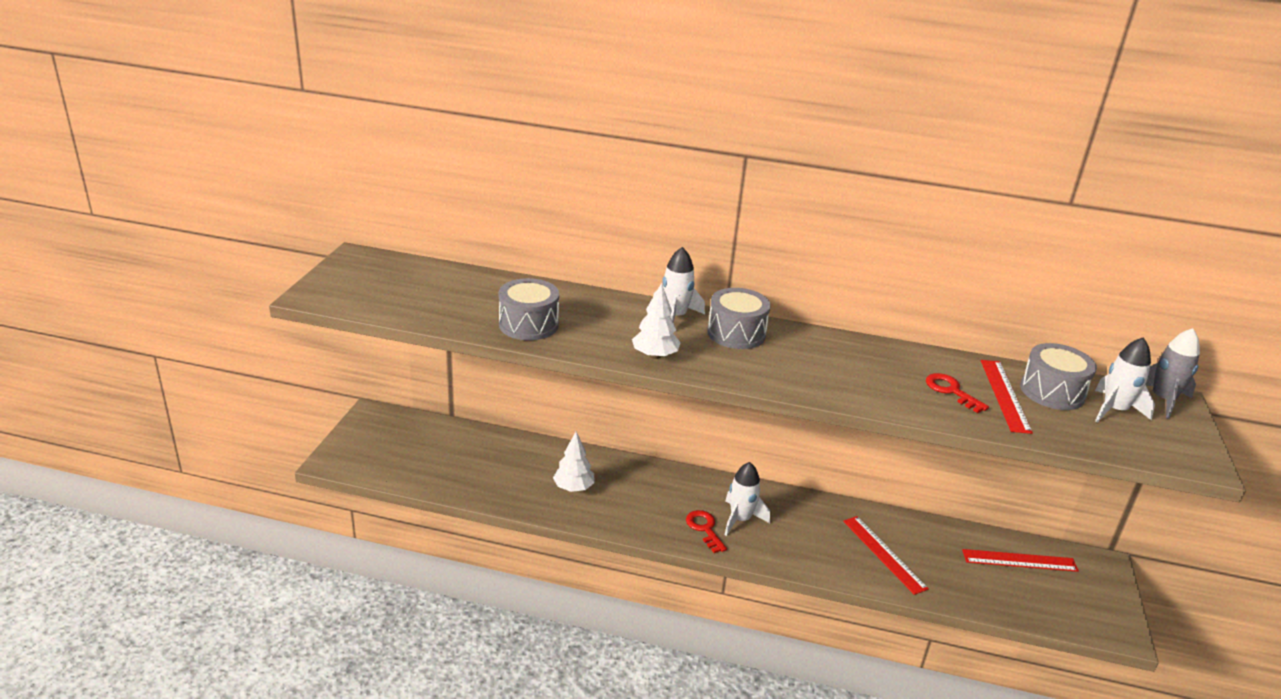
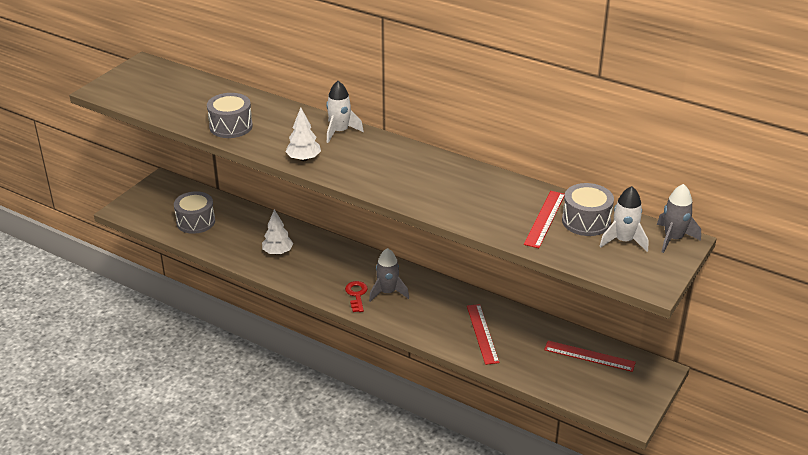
camera: 20 degrees right, 5 degrees up
grey drum [707,288,771,349] -> grey drum moved to [174,191,215,234]
white rocket [725,462,770,536] -> grey rocket [369,248,409,302]
red key [926,373,989,413] -> none

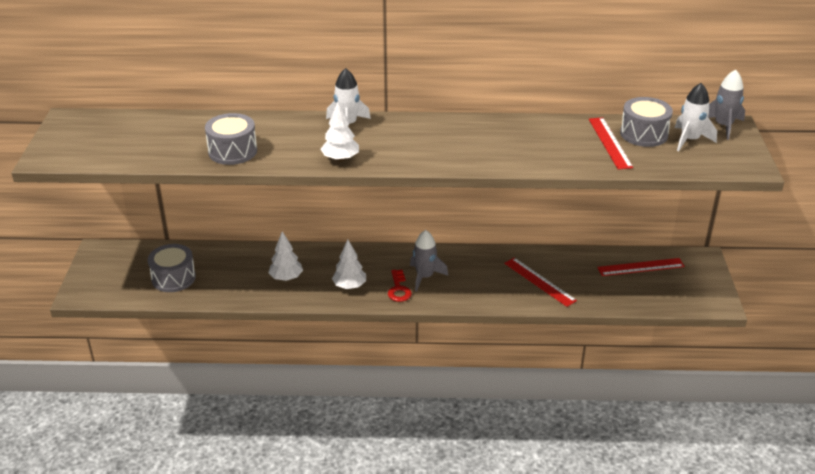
camera: 30 degrees left, 0 degrees up
red key [345,281,368,312] -> red key turned 150 degrees counterclockwise [388,270,412,302]
none -> white tree [332,239,366,289]

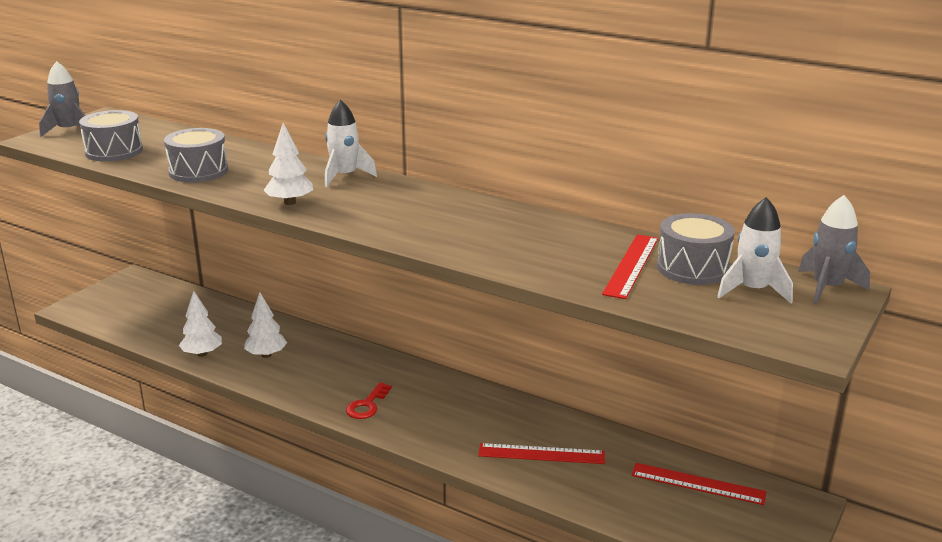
camera: 30 degrees right, 10 degrees down
grey drum [148,244,196,292] -> grey drum moved to [79,110,143,162]
white tree [332,239,366,289] -> white tree moved to [179,291,222,357]
grey rocket [410,230,448,291] -> grey rocket moved to [39,61,86,137]
red ruler [504,258,577,307] -> red ruler turned 75 degrees counterclockwise [478,443,605,464]

